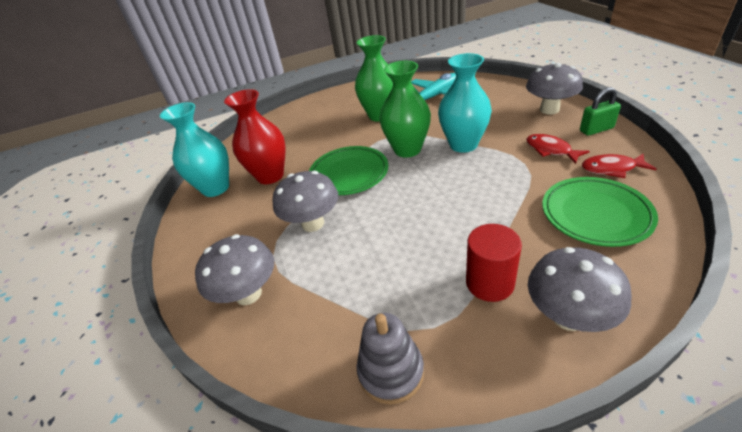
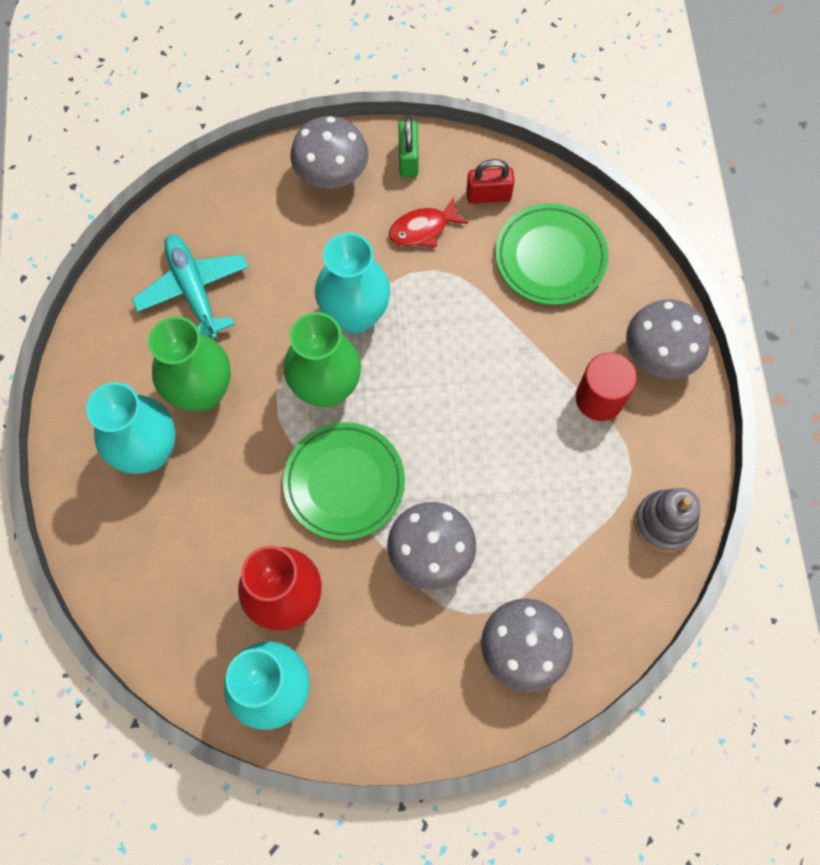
camera: 80 degrees left, 30 degrees up
red fish [582,154,656,178] -> red padlock [466,159,515,204]
none -> turquoise vase [86,382,176,474]

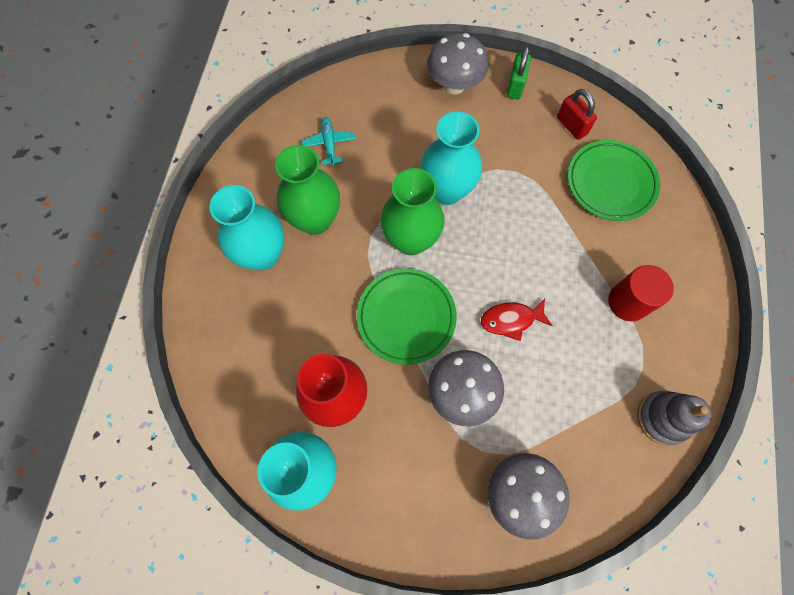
camera: 15 degrees right, 0 degrees up
turquoise plane [132,234,249,339] -> turquoise plane [302,117,356,166], size x0.59
red fish [389,197,468,247] -> red fish moved to [481,299,553,341]
red padlock [466,159,515,204] -> red padlock turned 45 degrees clockwise [557,89,597,140]
grey mushroom [626,299,710,379] -> none

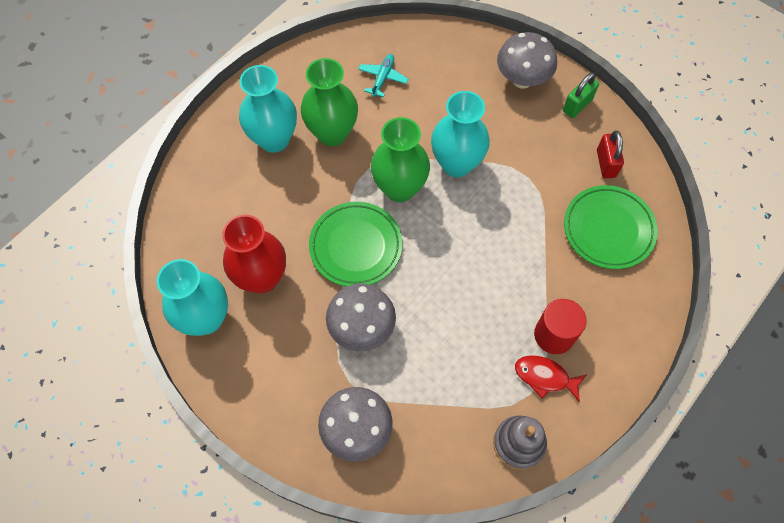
camera: 30 degrees right, 5 degrees down
red fish [481,299,553,341] -> red fish moved to [515,355,587,402]

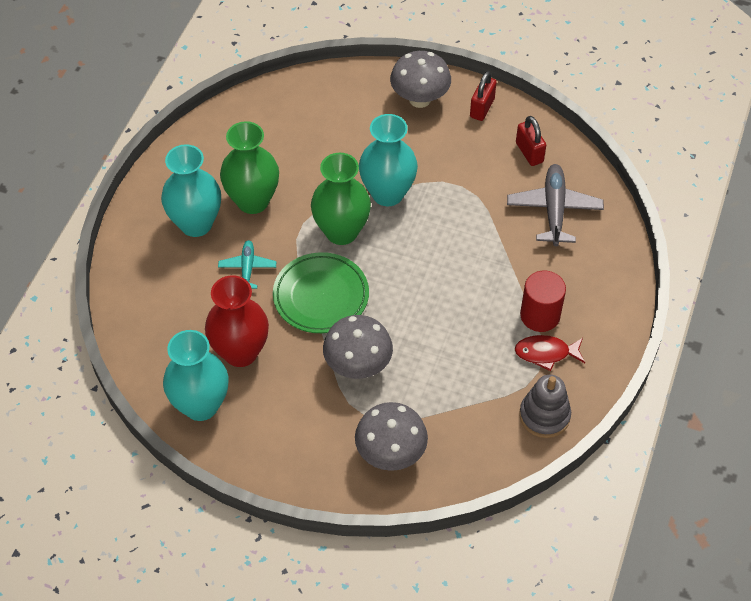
camera: 20 degrees left, 10 degrees down
turquoise plane [358,54,408,97] -> turquoise plane moved to [218,240,276,289]
green padlock [563,72,599,118] -> red padlock [470,71,496,121]
green plate [564,185,658,269] -> grey plane [507,164,604,246]

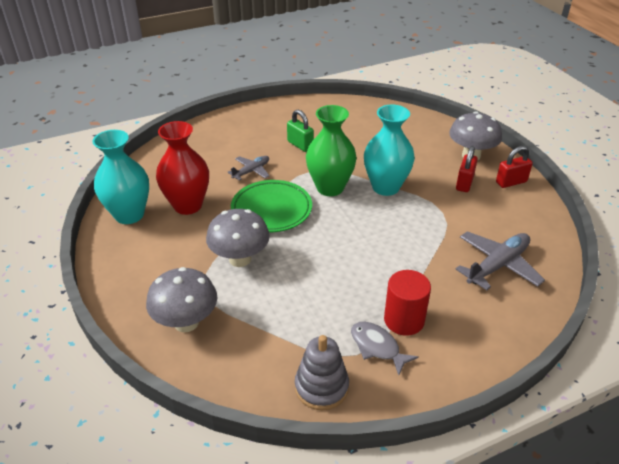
camera: 45 degrees right, 15 degrees down
turquoise vase [161,144,221,237] -> none
turquoise plane [218,240,276,289] -> grey plane [227,156,270,181]
green vase [220,121,279,214] -> green padlock [287,110,314,152]
red fish [514,335,585,371] -> grey fish [351,322,419,375]
red padlock [516,116,546,166] -> red padlock moved to [456,146,478,192]

